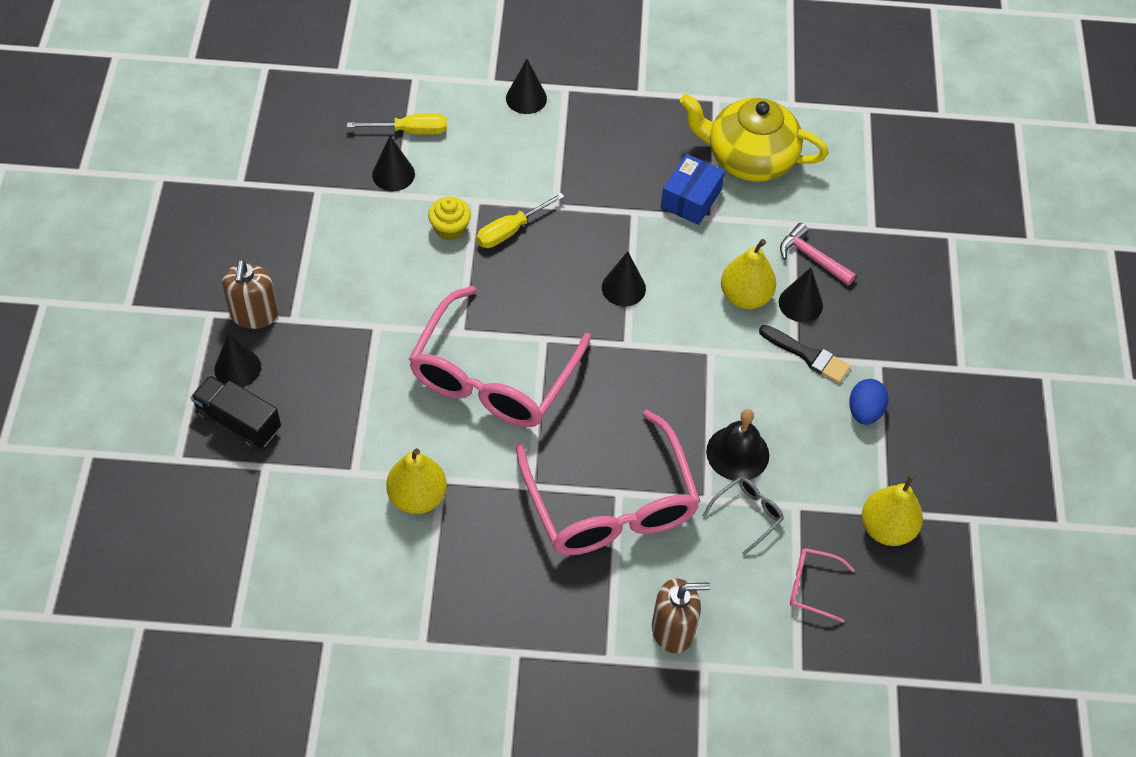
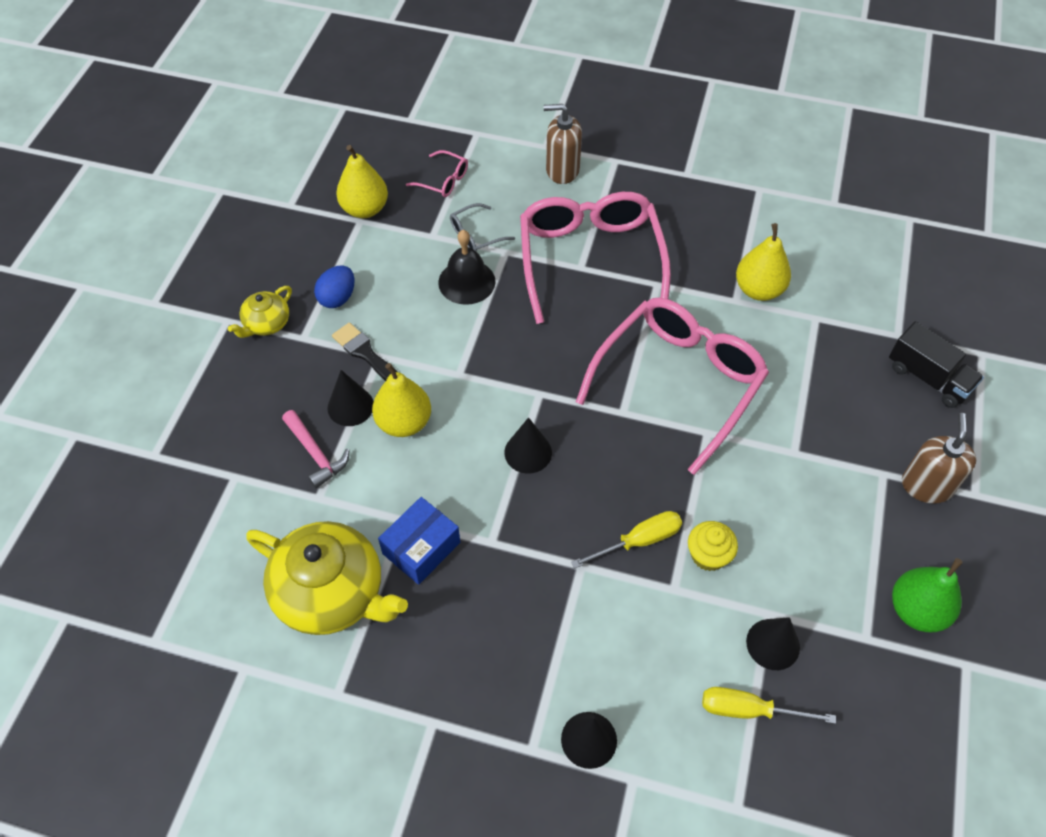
camera: 165 degrees left, 0 degrees up
black cone [214,333,261,387] -> none
none -> yellow teapot [228,286,292,338]
none -> green pear [892,558,962,632]

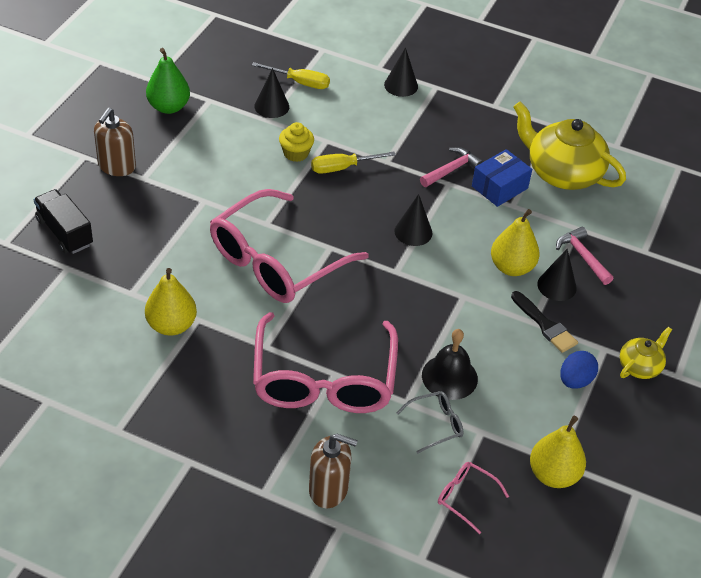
camera: 175 degrees left, 10 degrees down
none -> pink hammer [420,147,483,187]

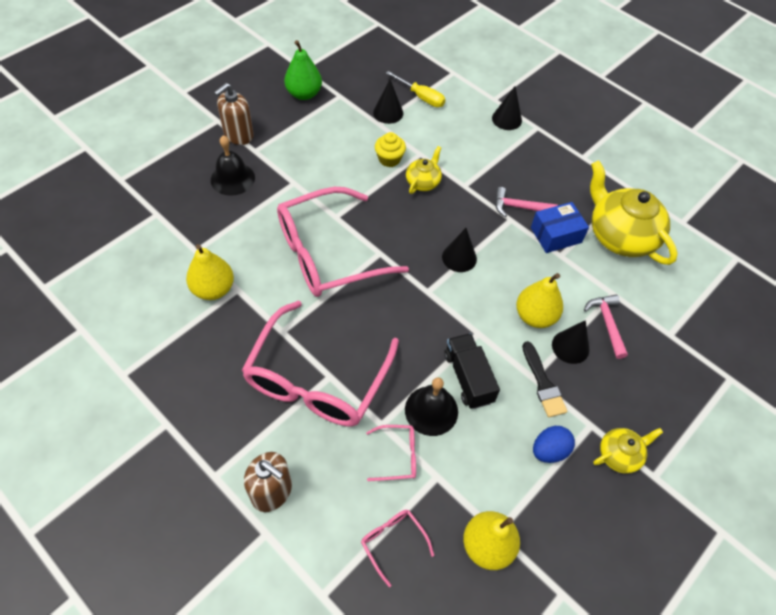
camera: 20 degrees right, 10 degrees up
black truck [34,189,93,254] -> black truck moved to [444,333,500,409]
yellow screwdriver [311,151,396,174] -> yellow teapot [406,146,442,194]
grey glasses [396,391,463,454] -> pink glasses [366,425,416,481]
pink hammer [420,147,483,187] -> pink hammer turned 150 degrees counterclockwise [495,187,558,217]
none -> black bell [211,135,255,196]

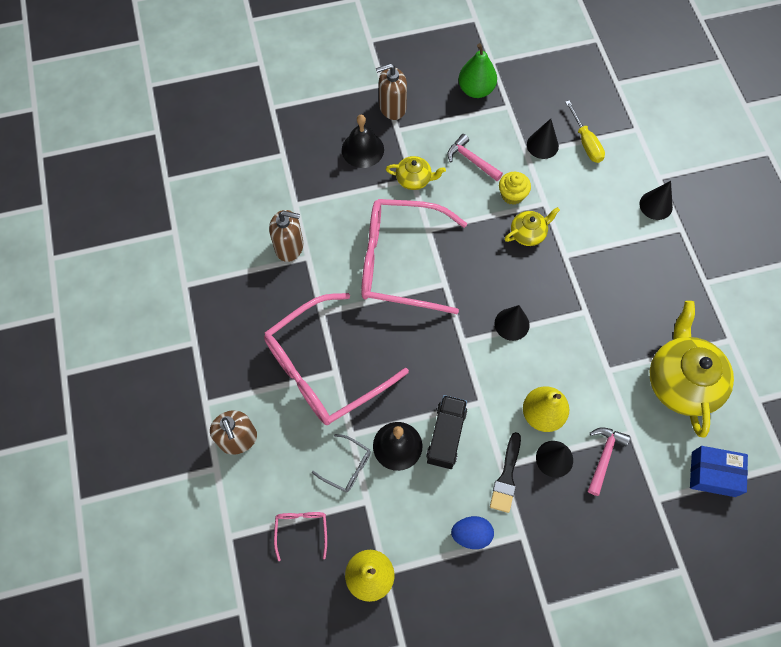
camera: 35 degrees right, 10 degrees up
yellow pear [186,244,234,300] -> brown soap dispenser [269,210,303,262]
pink glasses [366,425,416,481] -> grey glasses [312,434,371,492]
pink hammer [495,187,558,217] -> pink hammer moved to [448,134,503,181]
blue box [531,202,589,253] -> blue box moved to [690,446,748,497]
yellow teapot [593,428,663,474] -> yellow teapot moved to [386,156,446,190]

